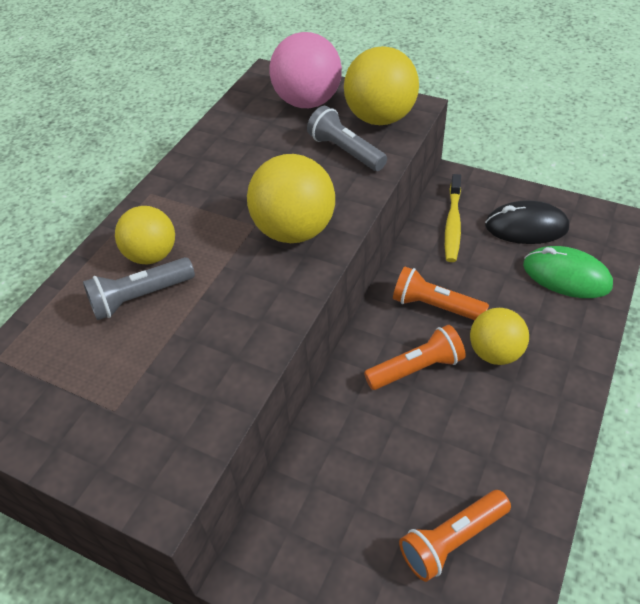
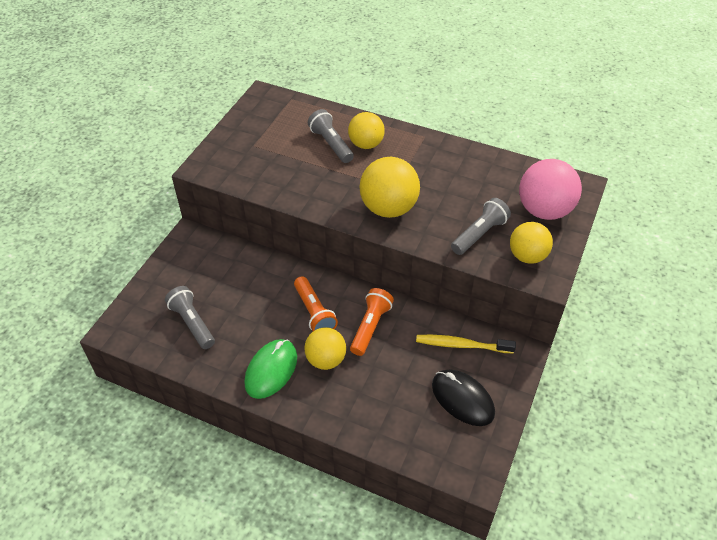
camera: 85 degrees right, 0 degrees up
yellow ball [344,46,419,125] -> yellow ball [510,222,553,264], size x0.66
orange flashlight [399,490,511,582] -> grey flashlight [165,286,215,349]
black mouse [485,200,569,244] -> black mouse turned 45 degrees counterclockwise [432,370,495,426]
green mouse [523,246,613,298] -> green mouse moved to [244,339,297,399]

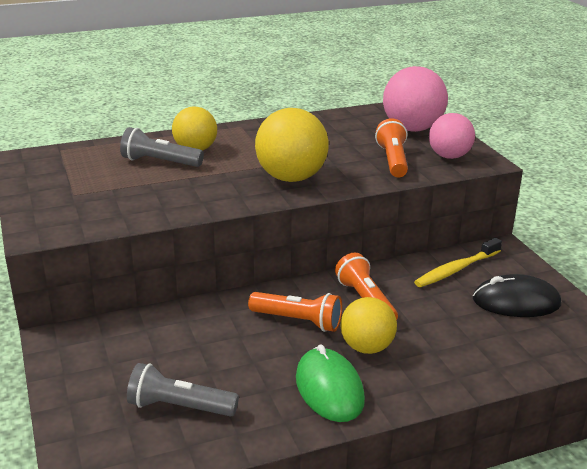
camera: 45 degrees left, 20 degrees down
grey flashlight [451,198,511,255] -> orange flashlight [375,118,408,178]
yellow ball [510,222,553,264] -> pink ball [429,113,475,159]

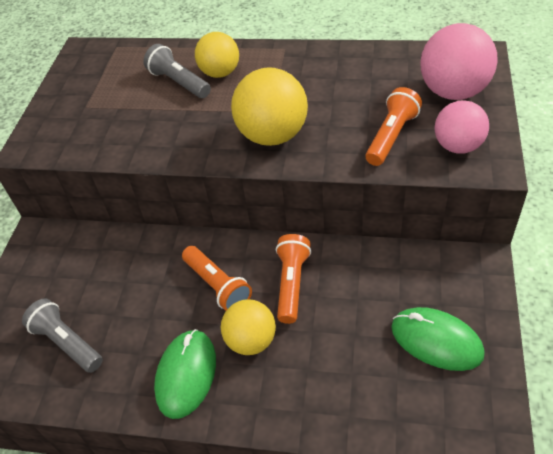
camera: 35 degrees right, 20 degrees up
yellow toothbrush [414,238,502,287] -> none
black mouse [473,274,561,317] -> green mouse [391,307,485,371]

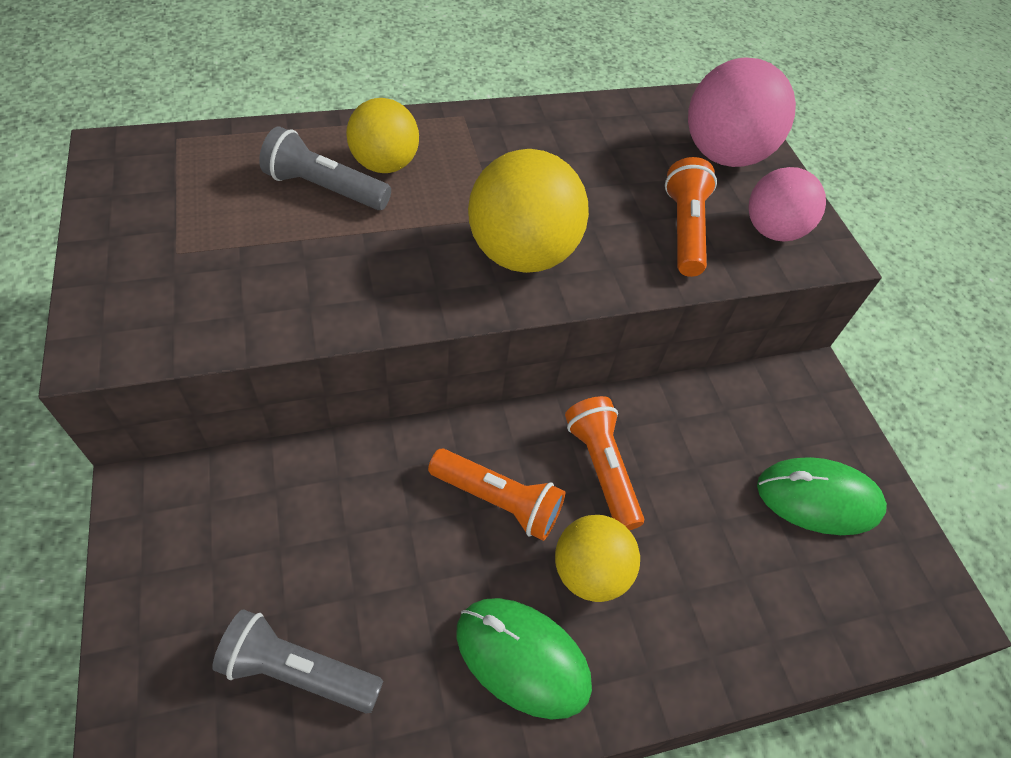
camera: 35 degrees left, 5 degrees up
green mouse [154,329,216,419] -> green mouse turned 45 degrees counterclockwise [456,598,592,720]

